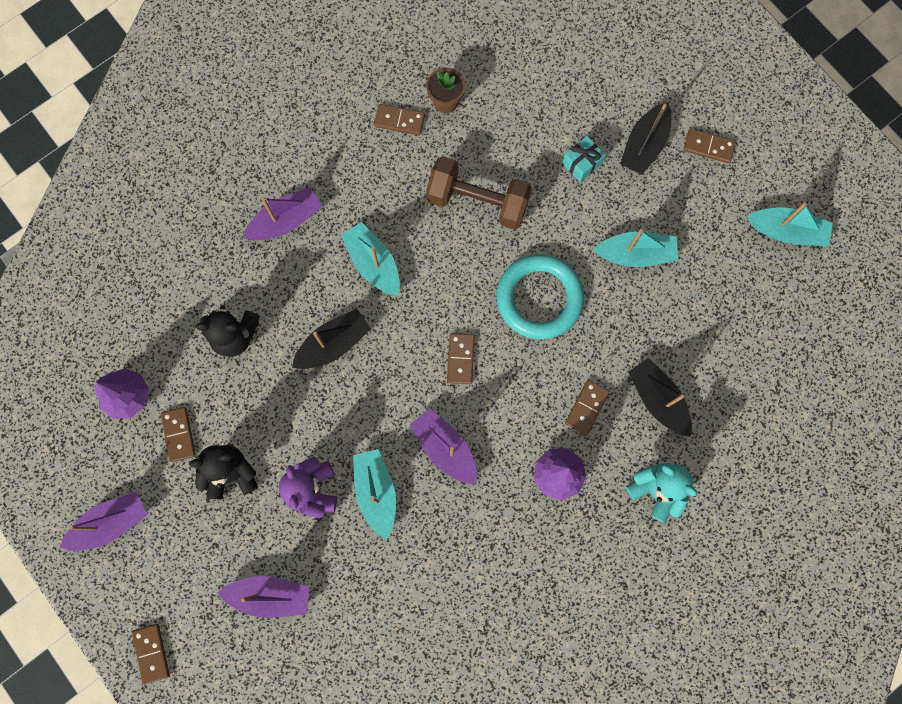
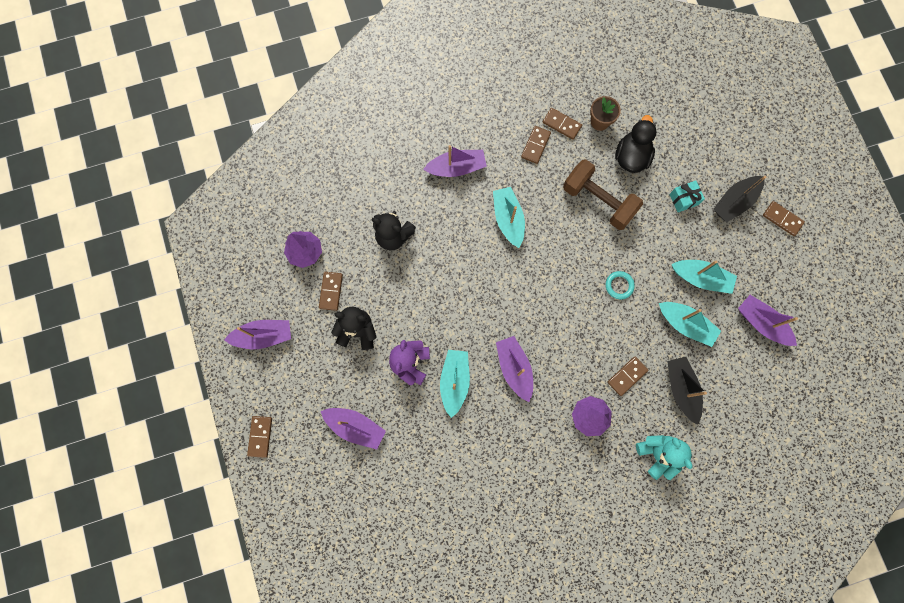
camera: 20 degrees right, 0 degrees up
black boat [292,309,371,369] -> none
brown domino [447,333,475,384] -> brown domino moved to [521,126,551,164]
turquoise ring [496,254,584,339] -> turquoise ring [606,271,635,299], size x0.44
turquoise boat [747,202,833,246] -> turquoise boat moved to [659,302,721,347]
none -> black duck [615,115,657,173]
none -> purple boat [738,295,798,346]

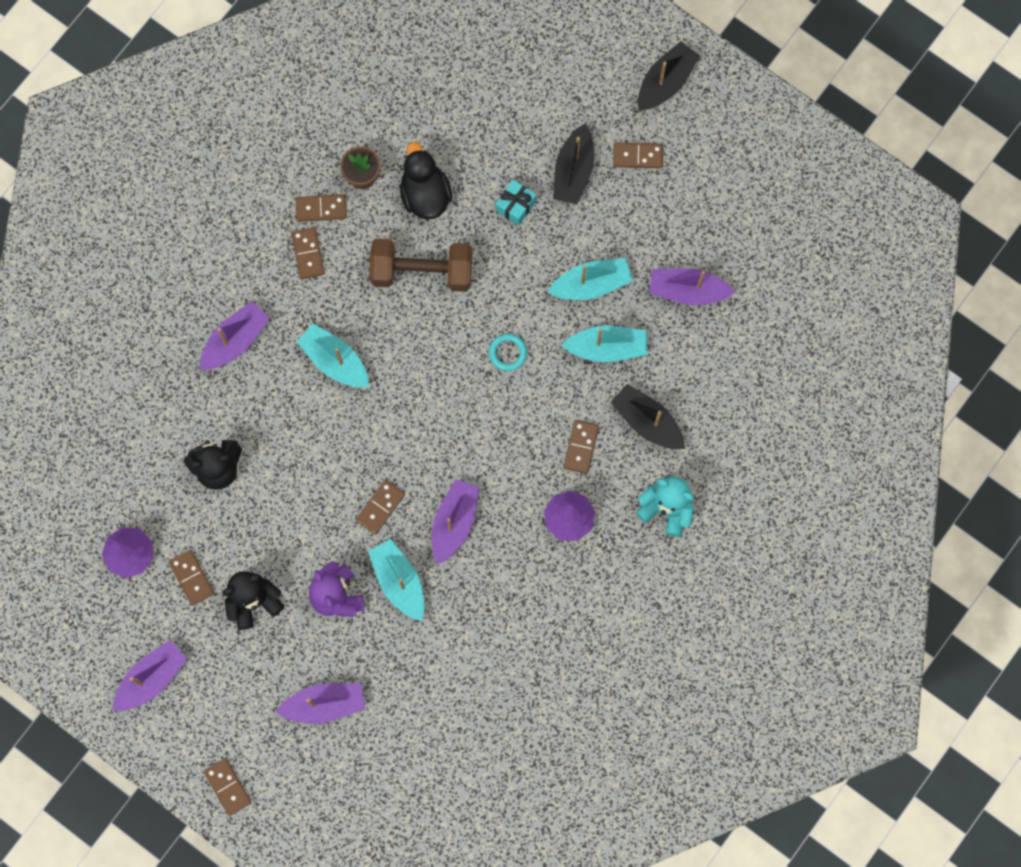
camera: 35 degrees left, 0 degrees up
purple boat [496,336,533,402] -> purple boat turned 75 degrees clockwise [432,479,480,565]
none -> brown domino [356,480,405,534]
none -> black boat [638,41,700,110]

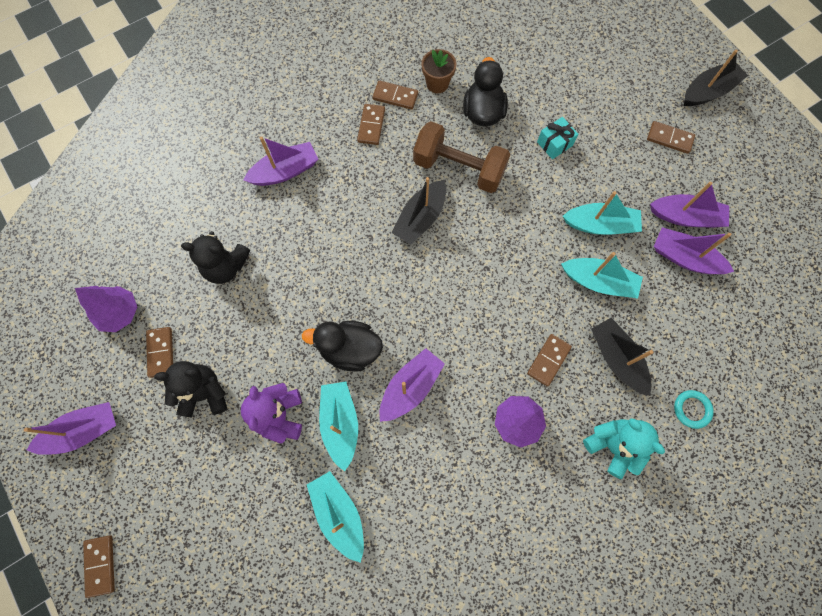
camera: 20 degrees right, 5 degrees down
purple boat [276,683,365,724] -> purple boat moved to [650,182,729,228]
turquoise boat [296,324,369,388] -> turquoise boat moved to [307,471,364,563]
brown domino [356,480,405,534] -> black duck [302,321,383,372]
turquoise ring [489,334,527,371] -> turquoise ring moved to [674,390,714,429]
black boat [553,124,594,205] -> black boat moved to [392,177,446,245]

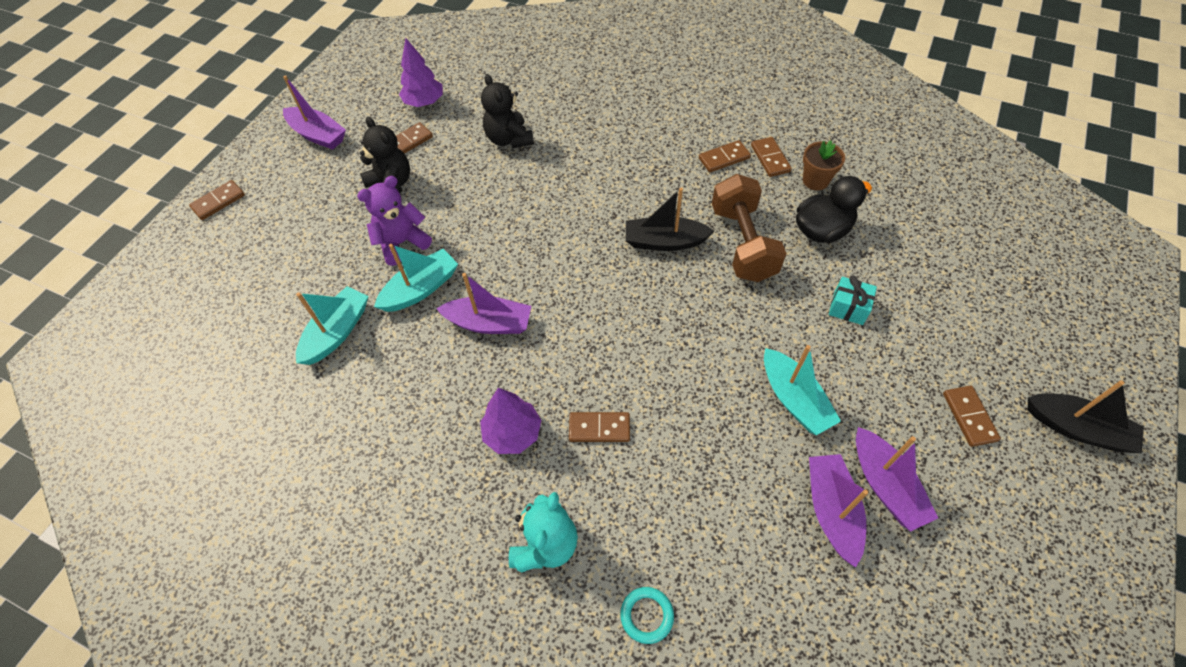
camera: 60 degrees right, 15 degrees down
purple boat [244,136,318,186] -> none
black duck [302,321,383,372] -> none
turquoise boat [561,252,643,298] -> none
black boat [591,318,653,396] -> none

